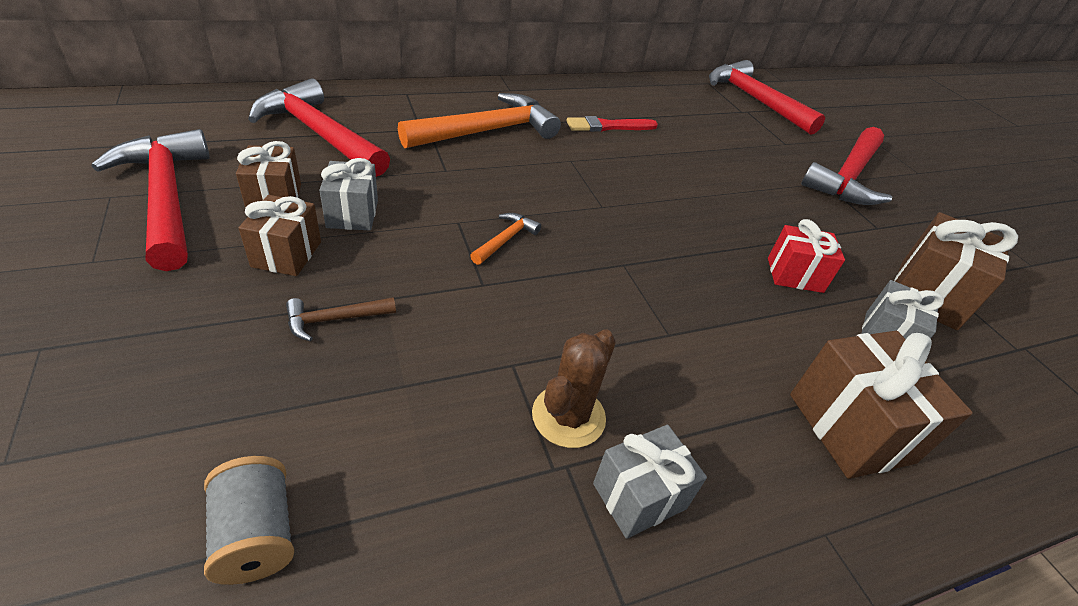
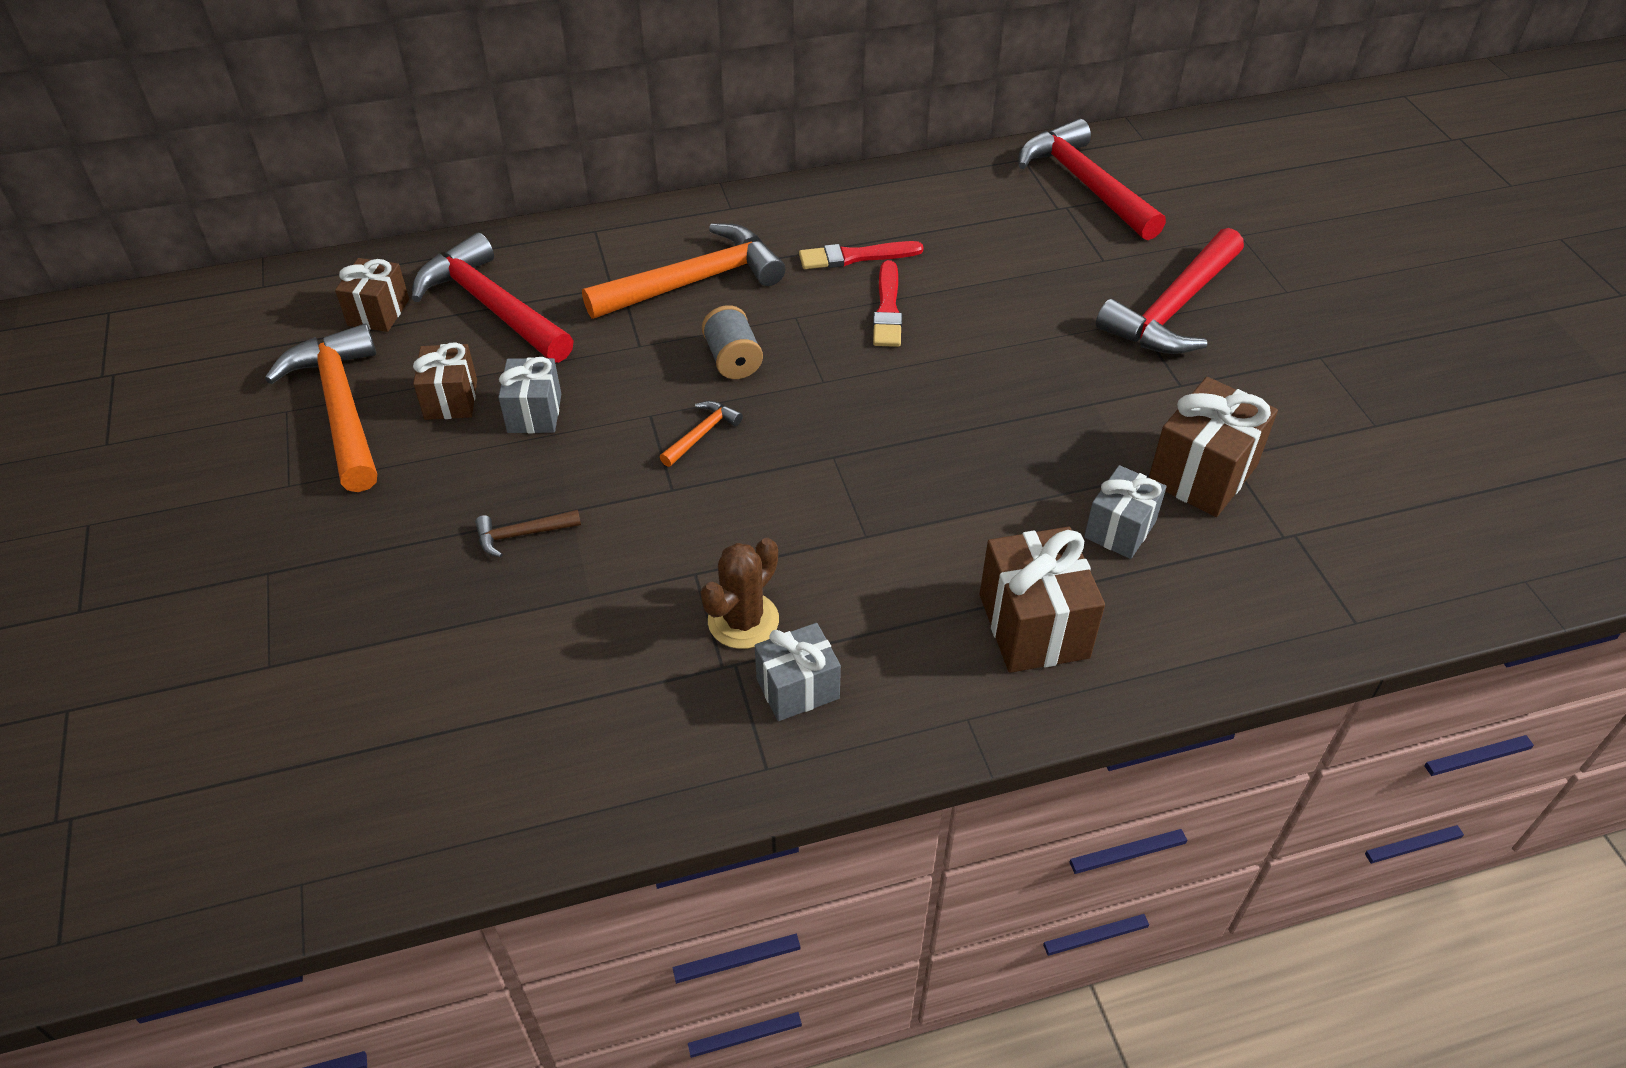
camera: 10 degrees right, 5 degrees up
red hammer [92,129,210,271] -> orange hammer [265,324,377,492]
grey spool [204,456,294,585] -> grey spool moved to [702,305,763,379]
brown gift [239,195,321,276] -> brown gift moved to [335,258,409,332]
red gift [768,219,845,293] -> none
none -> red brush [873,260,902,347]

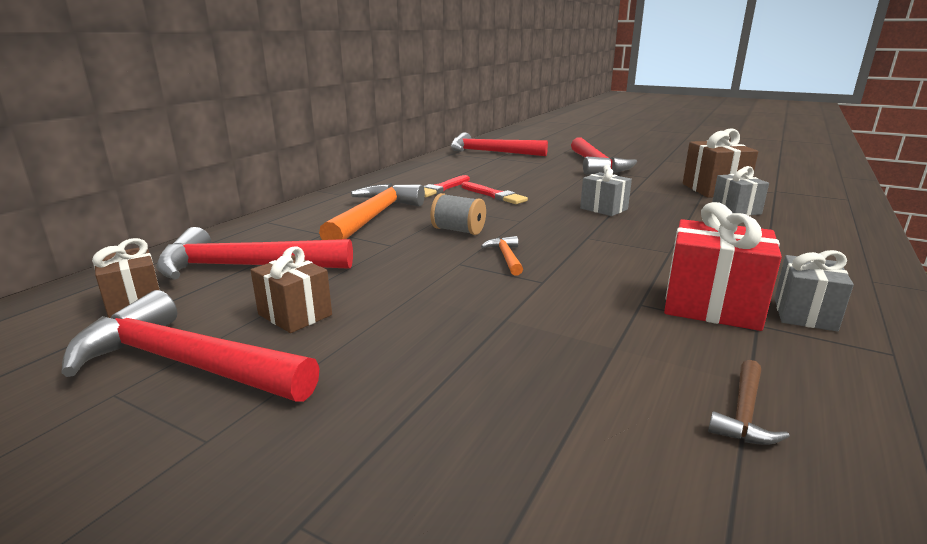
camera: 45 degrees left, 25 degrees down
orange hammer [265,324,377,492] -> red hammer [61,290,320,402]
brown hammer [475,510,581,558] -> brown hammer moved to [708,360,790,445]
grey gift [498,357,561,433] -> grey gift moved to [580,165,632,216]
brown cactus [701,538,779,649] -> red gift [664,202,782,331]
brown gift [980,527,1105,673] -> none

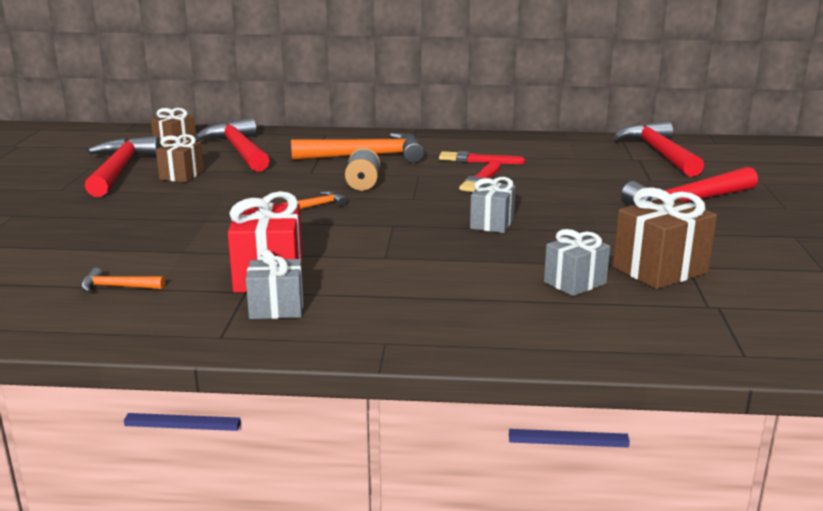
camera: 65 degrees right, 0 degrees up
brown hammer [708,360,790,445] -> orange hammer [81,268,165,292]

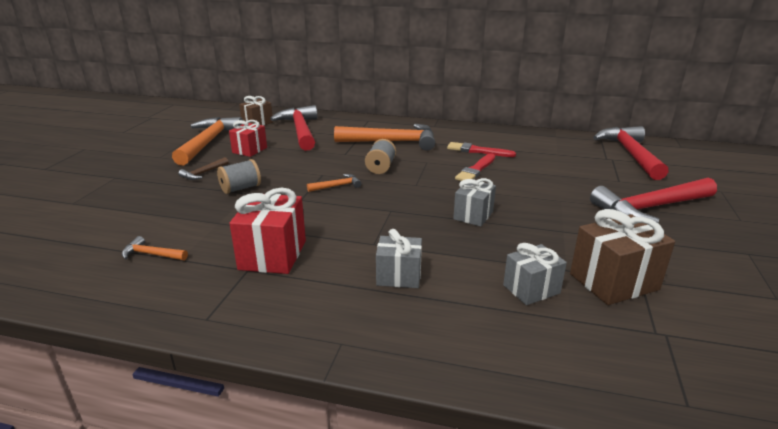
camera: 10 degrees right, 5 degrees up
red hammer [85,136,161,197] -> orange hammer [172,117,243,166]
brown gift [156,134,204,182] -> red gift [229,120,267,157]
grey gift [246,249,303,319] -> grey gift moved to [376,229,422,288]
none -> brown hammer [179,157,228,180]
none -> grey spool [217,159,261,194]

